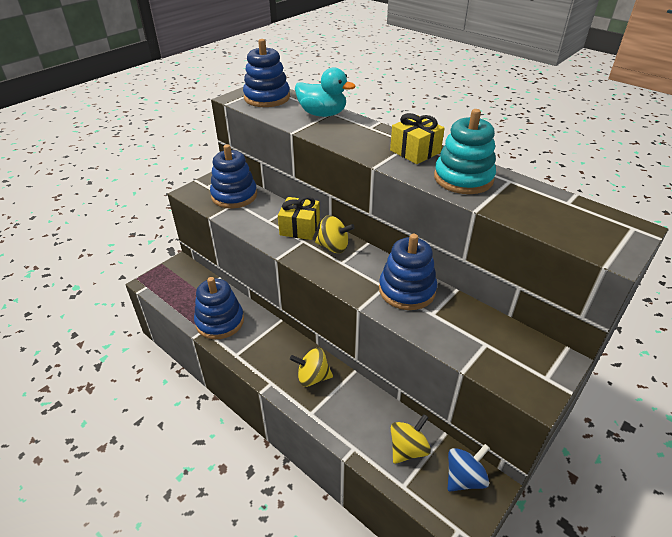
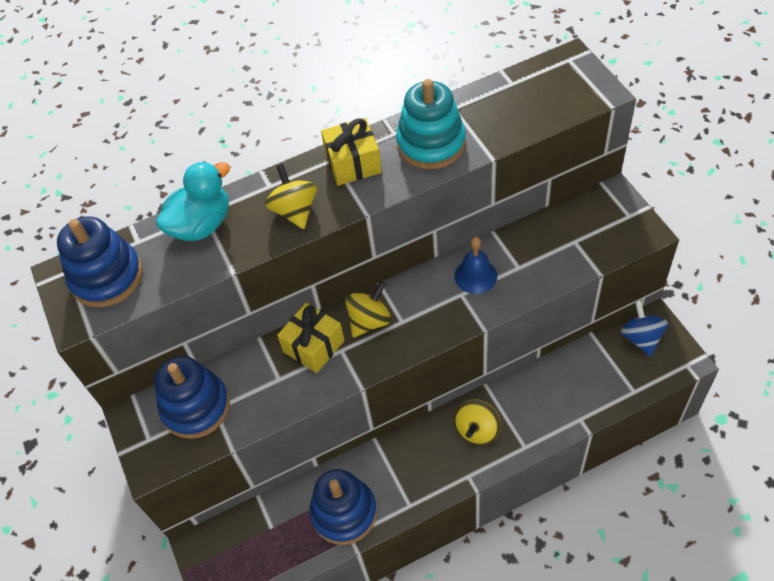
camera: 60 degrees left, 15 degrees up
blue stacking toy [379,234,437,310] -> blue bell [454,237,497,294]
yellow spinning top [391,414,431,464] -> yellow spinning top moved to [265,164,317,229]

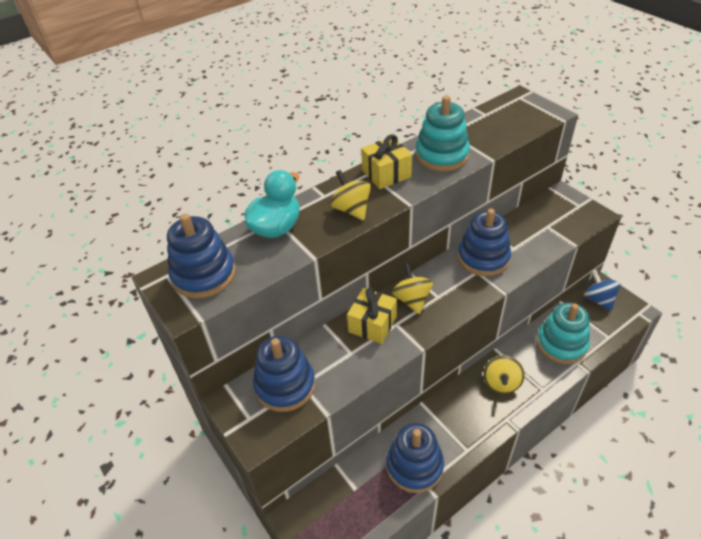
camera: 15 degrees left, 10 degrees down
yellow spinning top [345,281,391,337] -> yellow spinning top turned 45 degrees counterclockwise [392,263,433,314]
blue bell [454,237,497,294] -> blue stacking toy [458,208,511,276]
none -> turquoise stacking toy [536,303,590,364]

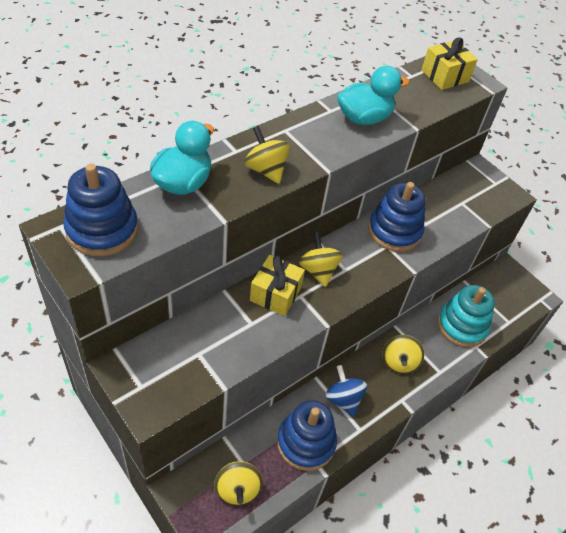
camera: 10 degrees left, 5 degrees up
blue stacking toy [253,336,315,412] -> none
yellow gift [361,134,412,189] -> yellow gift moved to [421,37,478,90]
turquoise stacking toy [415,96,470,171] -> turquoise duck [337,66,410,125]
blue spinning top [584,269,621,311] -> blue spinning top moved to [325,365,367,417]
none -> yellow spinning top [214,461,263,505]

